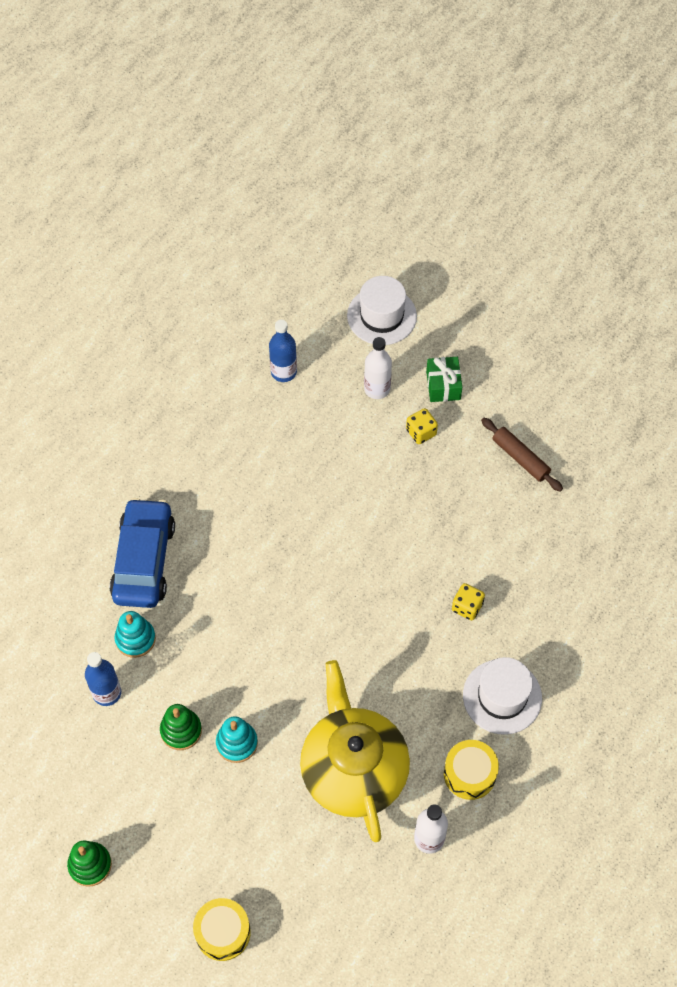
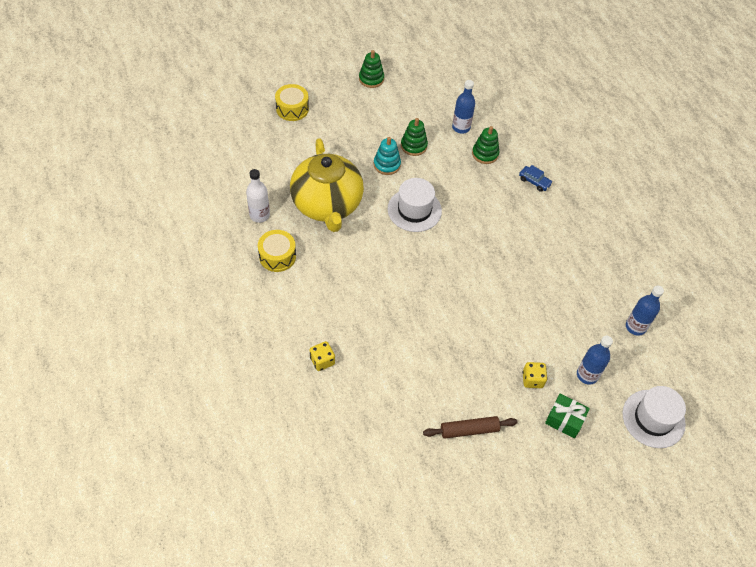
camera: 120 degrees right, 5 degrees down
blue car [110,498,175,608] -> blue car [519,165,553,192], size x0.42
turquoise stacking toy [115,611,156,658] -> green stacking toy [472,126,499,164]
yellow teapot [300,660,410,842] -> yellow teapot turned 60 degrees clockwise [290,138,364,232]
white bottle [364,337,392,399] -> blue bottle [577,336,613,385]
yellow dice [452,583,485,620] -> yellow dice moved to [310,341,335,371]
white hat [463,657,542,735] -> white hat moved to [388,178,442,232]

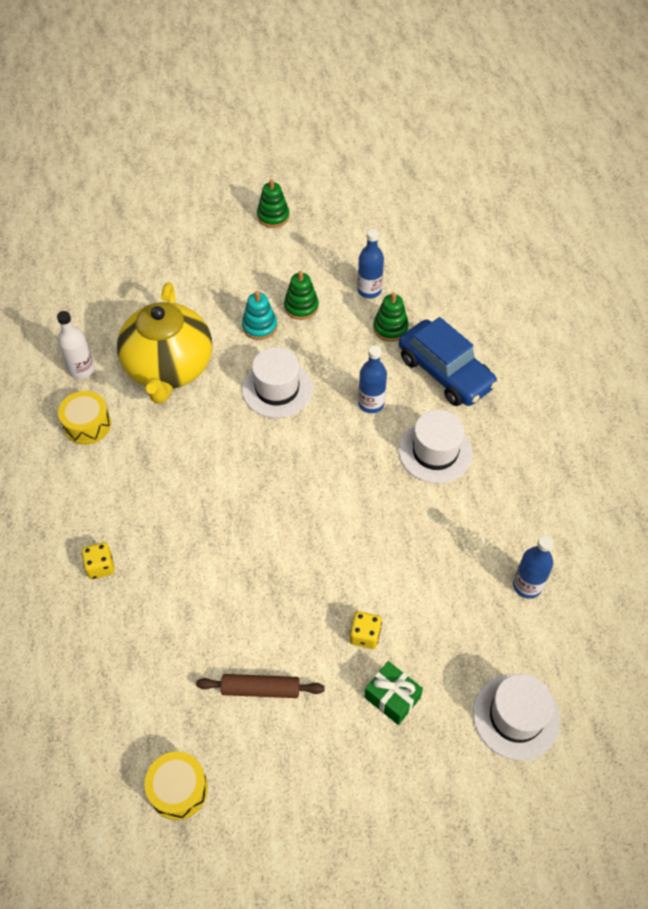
camera: 15 degrees right, 0 degrees up
yellow drum [275,84,309,121] -> yellow drum moved to [144,751,208,820]
blue car [519,165,553,192] -> blue car [399,317,498,406], size x2.40
blue bottle [577,336,613,385] -> blue bottle moved to [358,345,387,413]
none -> white hat [399,410,473,483]

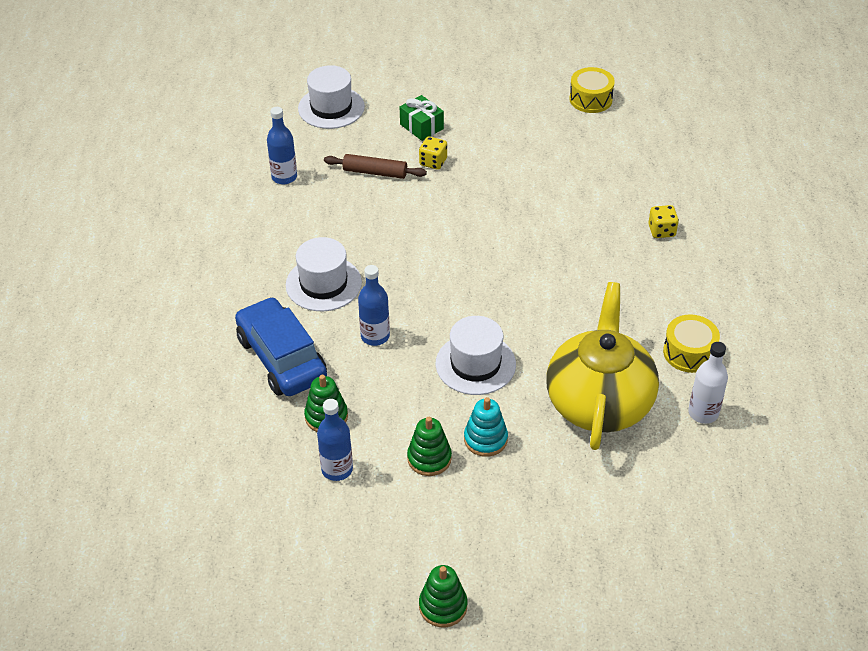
camera: 170 degrees left, 10 degrees down
brown rolling pin [196,674,325,698] -> brown rolling pin moved to [324,154,427,179]

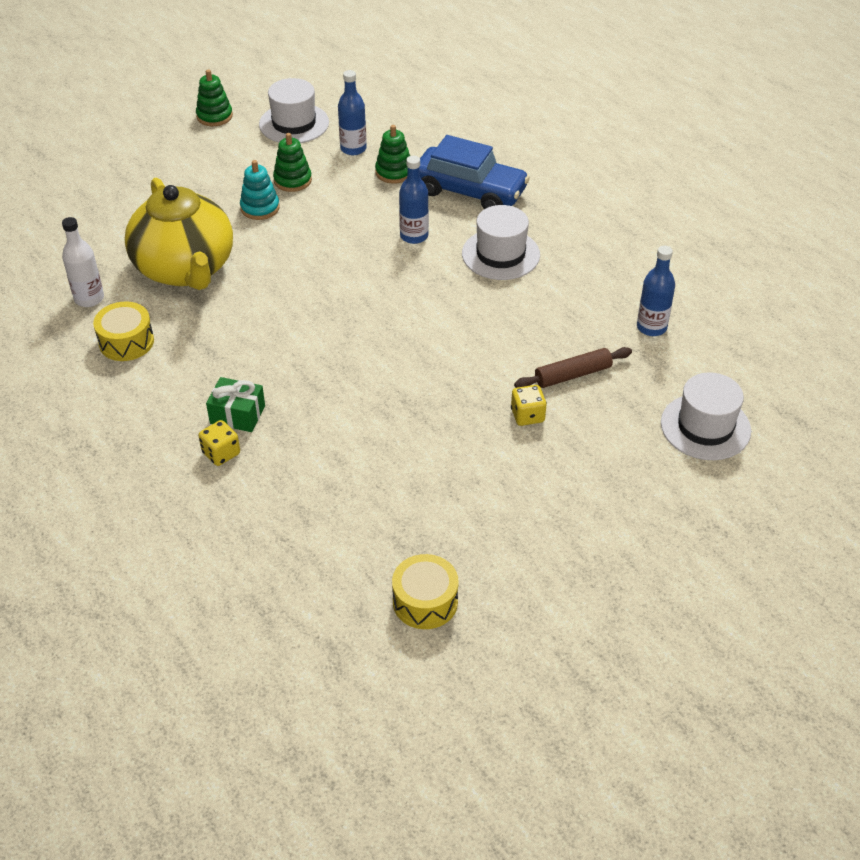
camera: 145 degrees right, 0 degrees up
green gift [400,95,444,141] -> green gift moved to [206,377,265,432]
white hat [436,316,516,395] -> white hat moved to [259,78,329,143]

